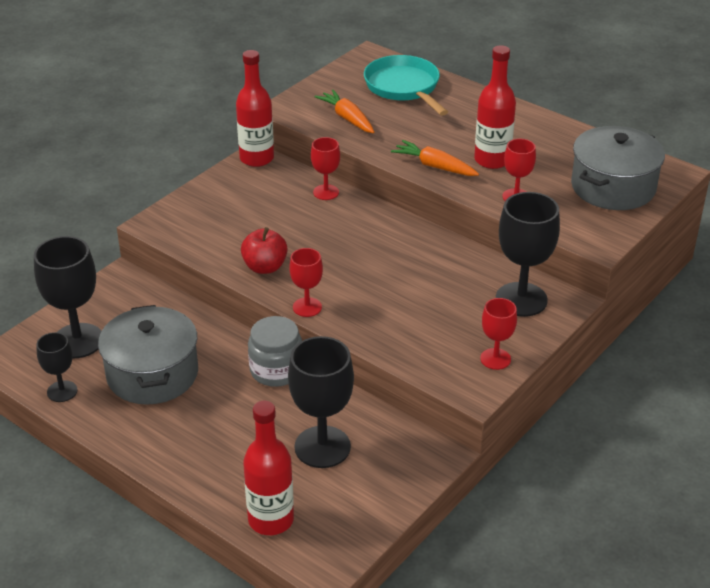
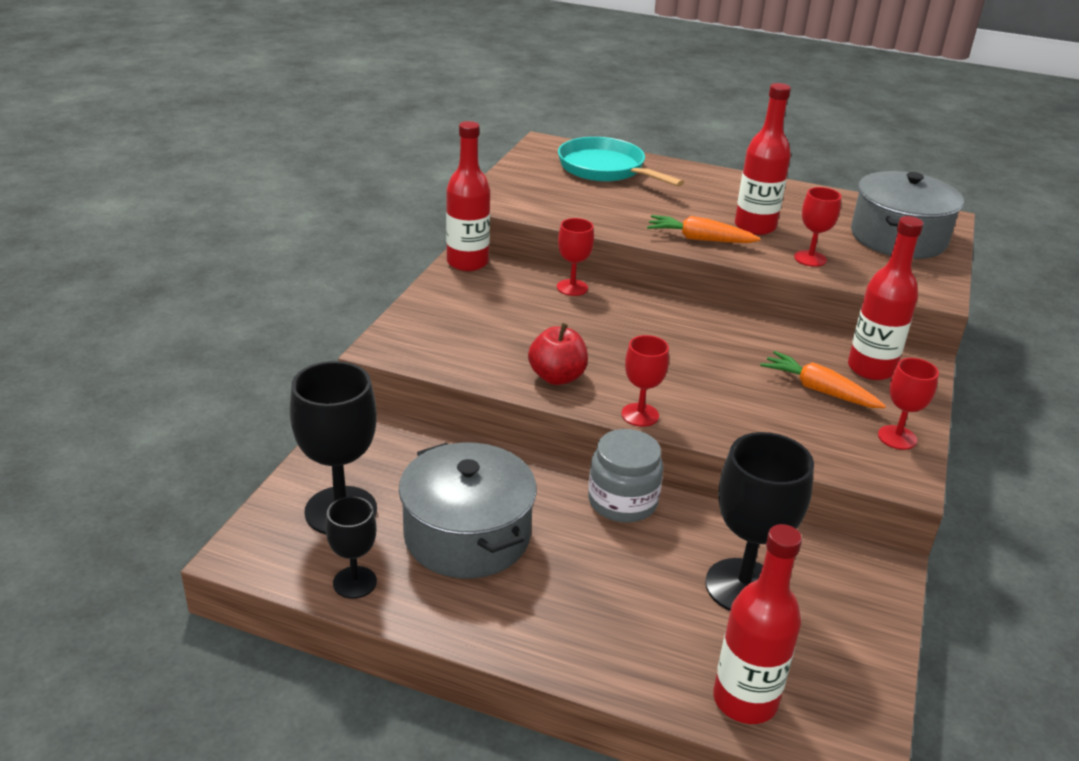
camera: 20 degrees left, 5 degrees down
orange carrot [314,89,374,133] -> orange carrot moved to [760,351,886,409]
black goblet [496,192,560,317] -> red bottle [848,216,923,380]

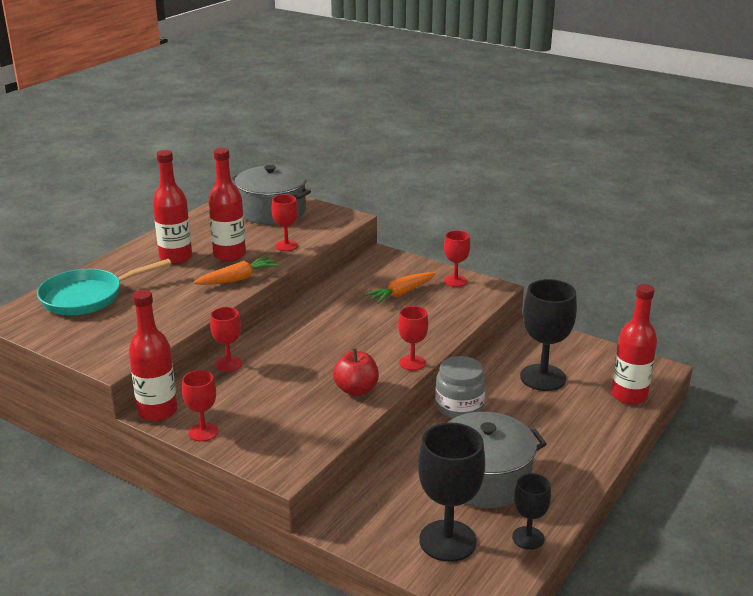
camera: 75 degrees left, 5 degrees down
orange carrot [647,215,761,243] -> orange carrot turned 150 degrees counterclockwise [193,256,279,285]
red bottle [848,216,923,380] -> red bottle moved to [153,150,192,264]
none -> red goblet [182,370,218,442]

